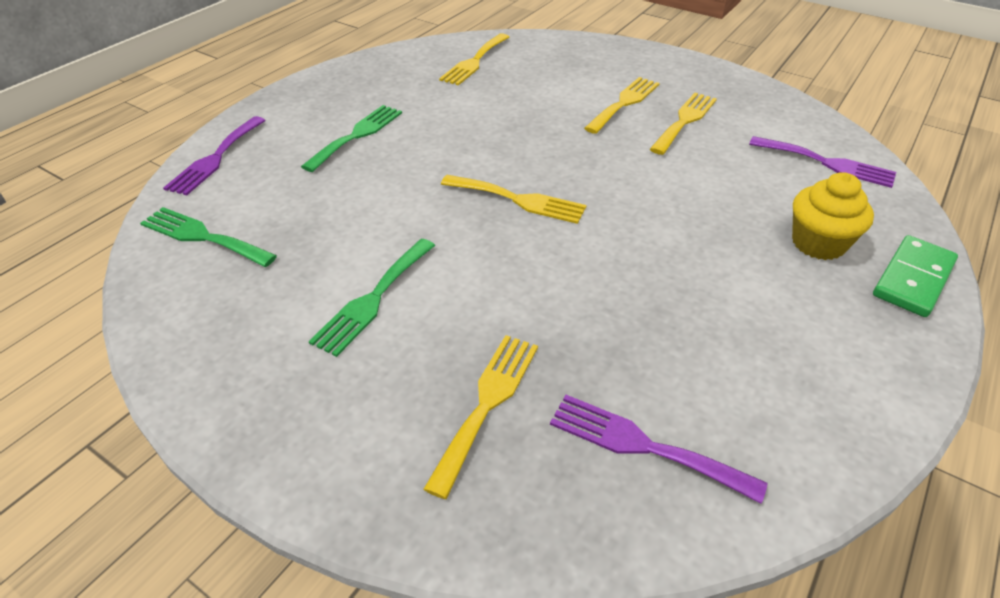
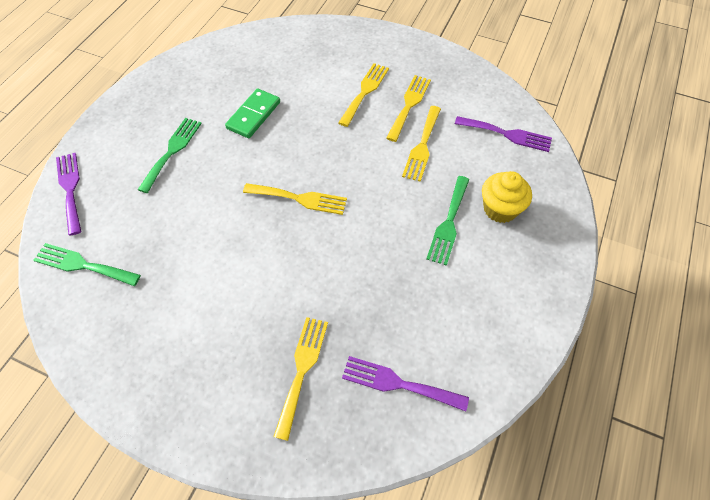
camera: 10 degrees left, 15 degrees up
purple fork [163,116,266,195] -> purple fork turned 150 degrees clockwise [56,153,82,236]
green fork [309,239,435,357] -> green fork moved to [426,176,470,266]
yellow fork [439,33,509,85] -> yellow fork moved to [402,106,441,182]
green domino [873,235,958,317] -> green domino moved to [225,89,280,138]

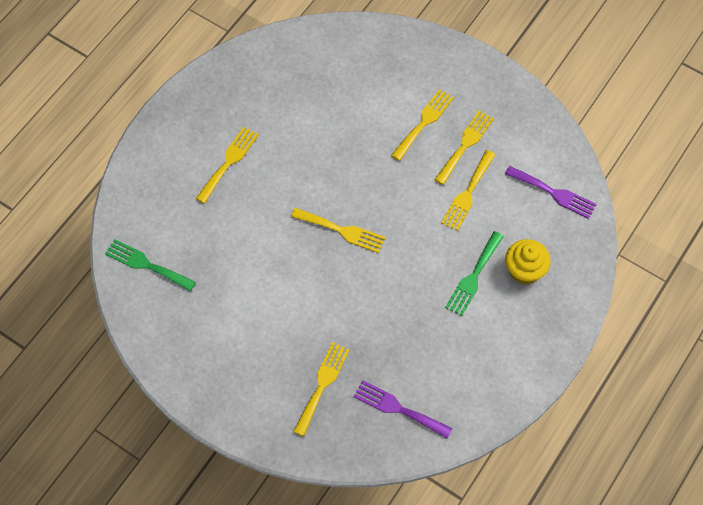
camera: 10 degrees right, 5 degrees up
purple fork [56,153,82,236] -> none
green fork [138,118,202,193] -> yellow fork [196,127,259,204]
green domino [225,89,280,138] -> none

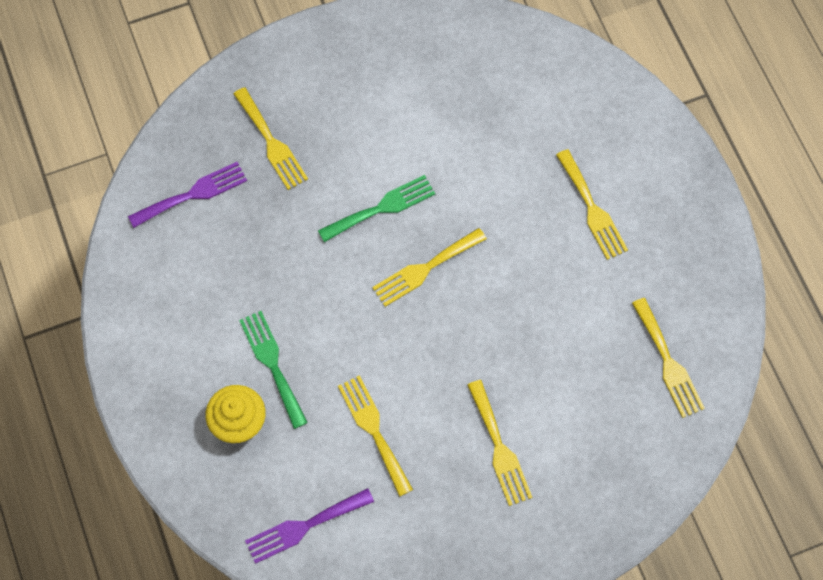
camera: 125 degrees right, 5 degrees up
green fork [105,239,196,291] -> green fork moved to [318,175,435,242]
yellow fork [434,110,494,185] -> yellow fork moved to [632,298,705,418]

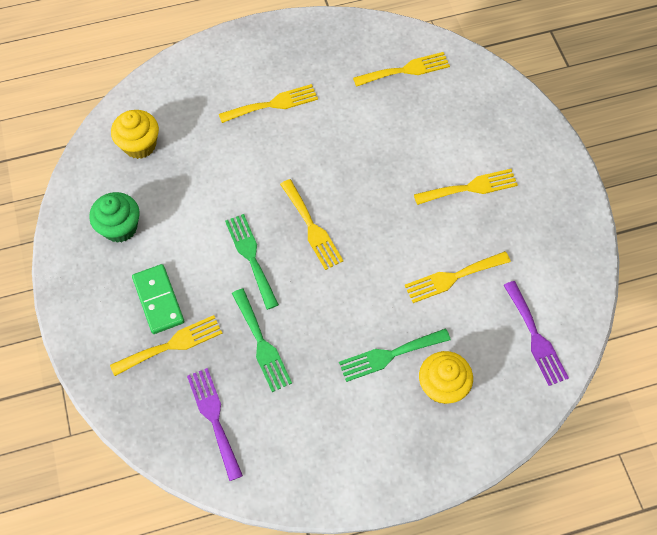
camera: 85 degrees left, 5 degrees down
none -> green cupcake [89,192,140,243]
none -> yellow cupcake [111,110,159,159]
none -> green domino [132,264,184,334]
none -> green fork [232,288,292,392]

